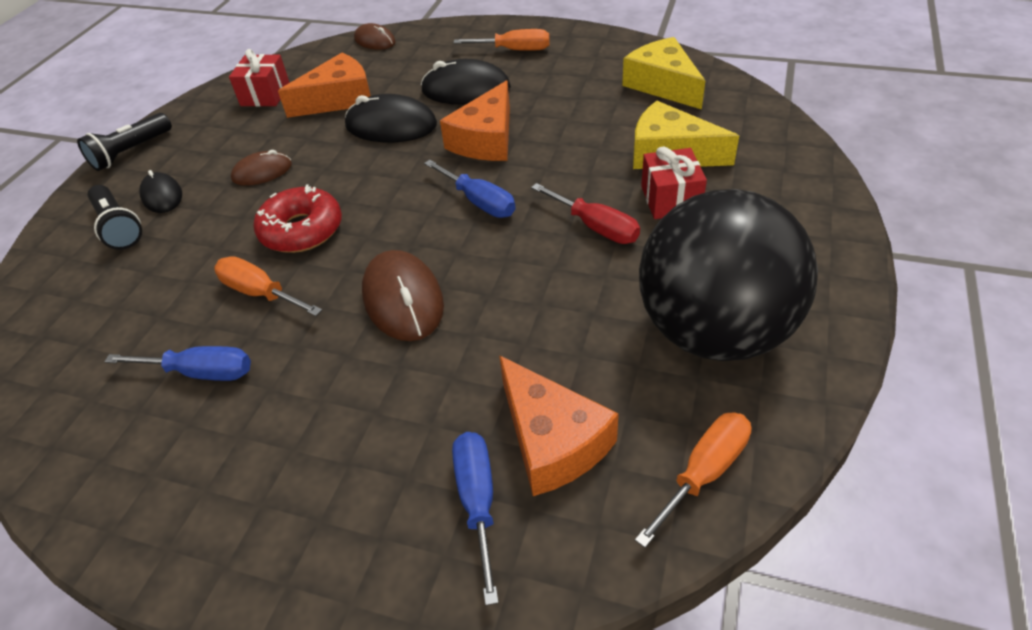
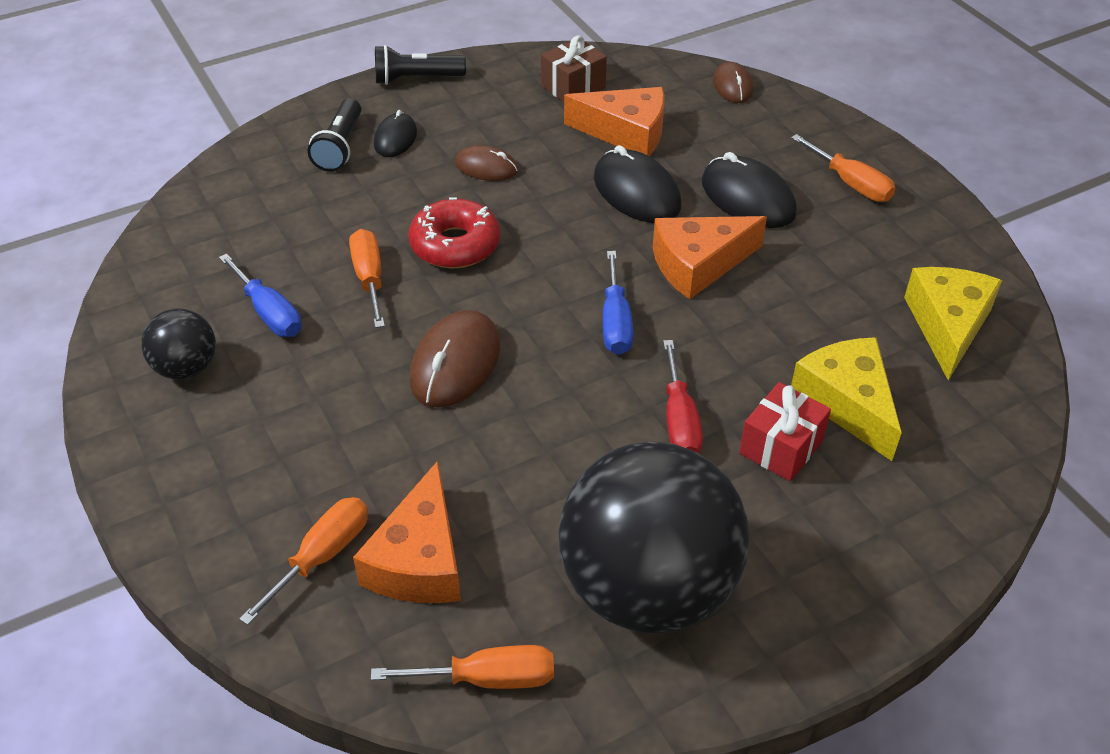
camera: 40 degrees right, 0 degrees up
red gift [229,49,290,107] -> brown gift [541,35,607,102]
blue screwdriver [452,432,499,605] -> orange screwdriver [239,497,368,625]
none -> black ball [141,308,216,380]

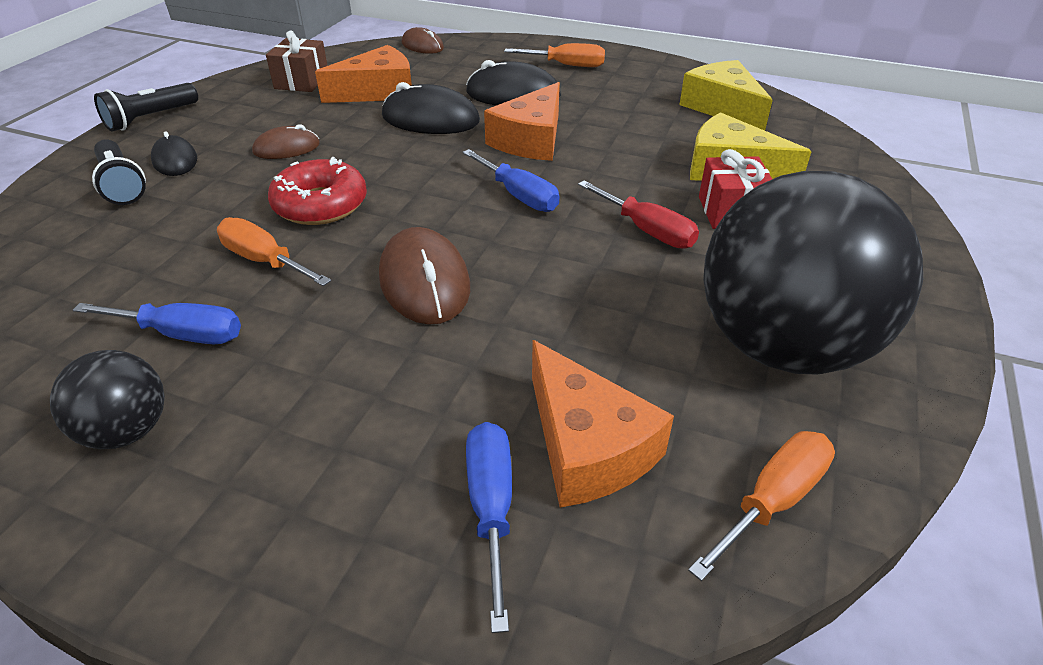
camera: 40 degrees left, 5 degrees down
orange screwdriver [239,497,368,625] -> blue screwdriver [466,422,512,633]

